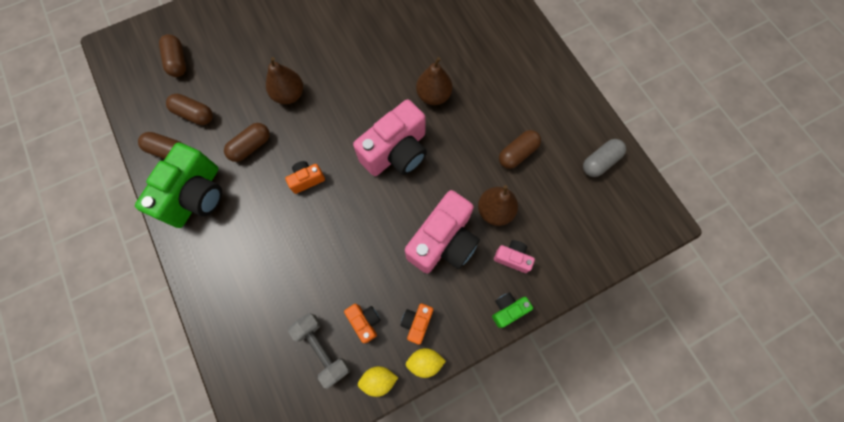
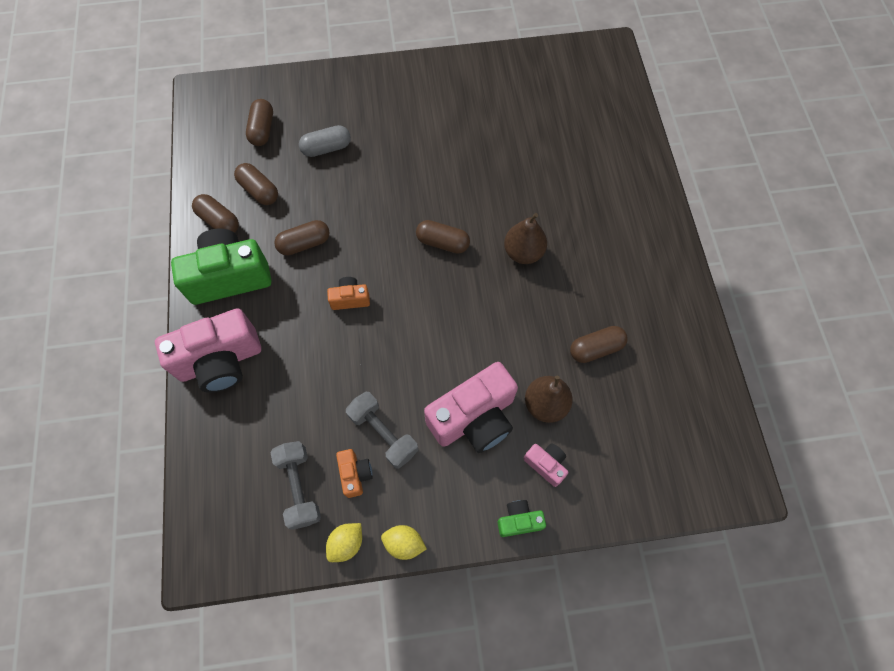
camera: 20 degrees right, 5 degrees down
green camera [135,142,222,228] -> green camera turned 150 degrees counterclockwise [171,229,271,305]
brown pear [266,57,303,104] -> none
pink camera [353,99,427,176] -> pink camera moved to [155,308,261,393]
yellow lemon [358,366,398,397] -> yellow lemon turned 60 degrees counterclockwise [326,523,362,562]
orange camera [401,304,433,345] -> none
grey capsule [583,139,626,177] -> grey capsule moved to [299,125,351,157]
none -> grey dumbbell [346,392,418,469]
none -> brown capsule [416,220,470,254]

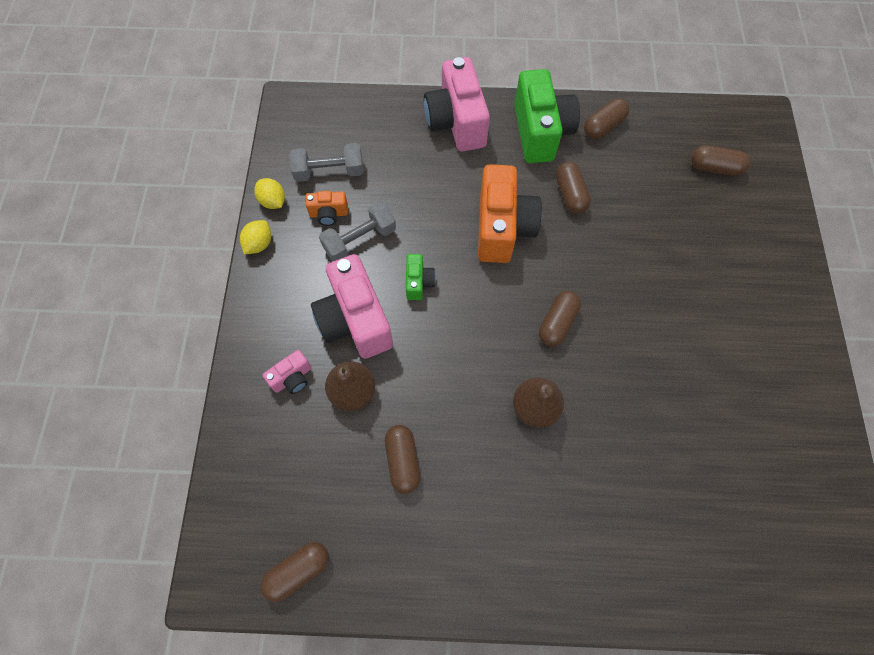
camera: 100 degrees right, 0 degrees up
brown capsule [234,163,278,205] -> brown capsule moved to [260,542,329,602]
grey capsule [299,125,351,157] -> none
orange camera [327,277,370,310] -> orange camera [478,164,542,263], size x2.12
green camera [498,500,546,537] -> green camera moved to [406,254,436,300]

